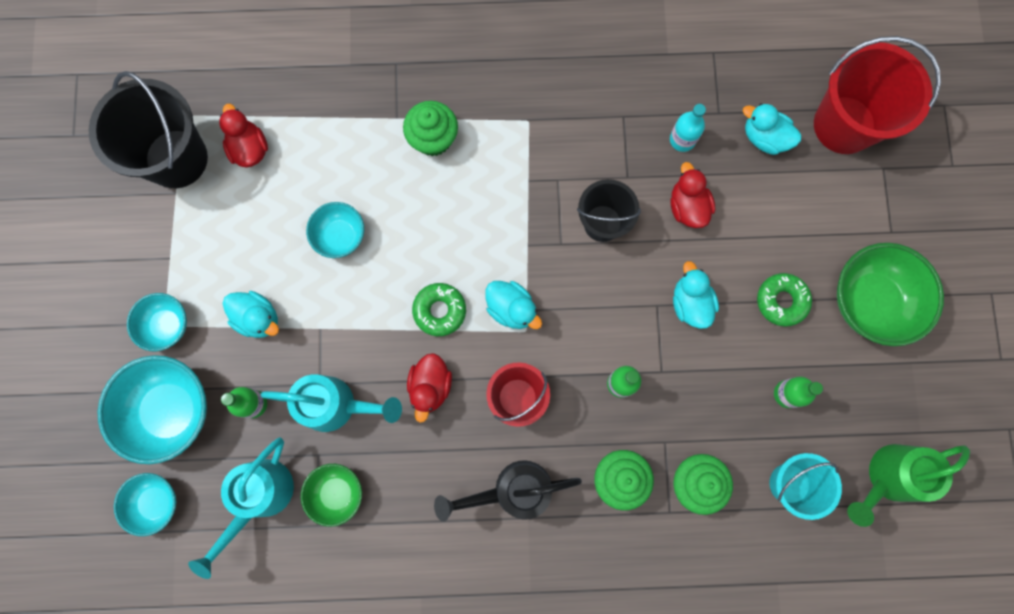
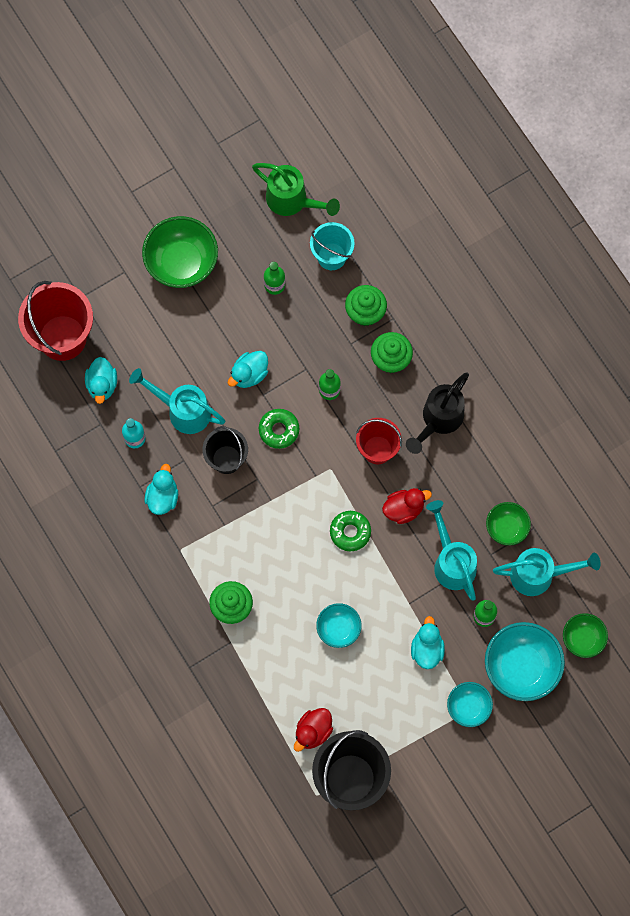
camera: 120 degrees left, 5 degrees down
turquoise bowl [114,473,176,536] -> green bowl [563,613,608,658]
black watering can [434,460,582,522] -> black watering can turned 75 degrees clockwise [406,373,469,454]
turquoise duck [485,281,542,329] -> turquoise duck moved to [145,464,178,515]
red duck [671,162,715,228] -> turquoise watering can [129,368,225,434]
green donut [757,273,812,327] -> green donut moved to [259,409,299,449]

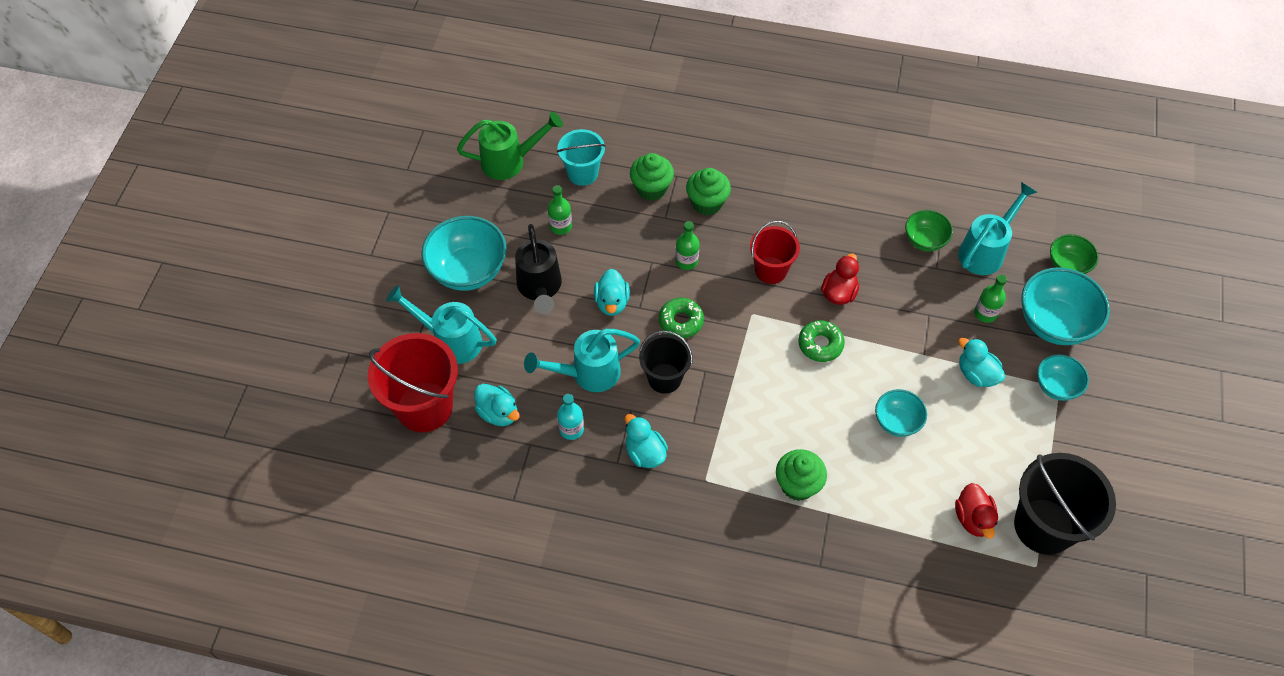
camera: 45 degrees left, 15 degrees down
green bowl [142,216,218,288] -> turquoise bowl [421,216,507,291]
black watering can [406,373,469,454] -> black watering can moved to [515,224,562,314]
turquoise watering can [426,500,477,601] -> turquoise watering can moved to [386,285,497,364]

